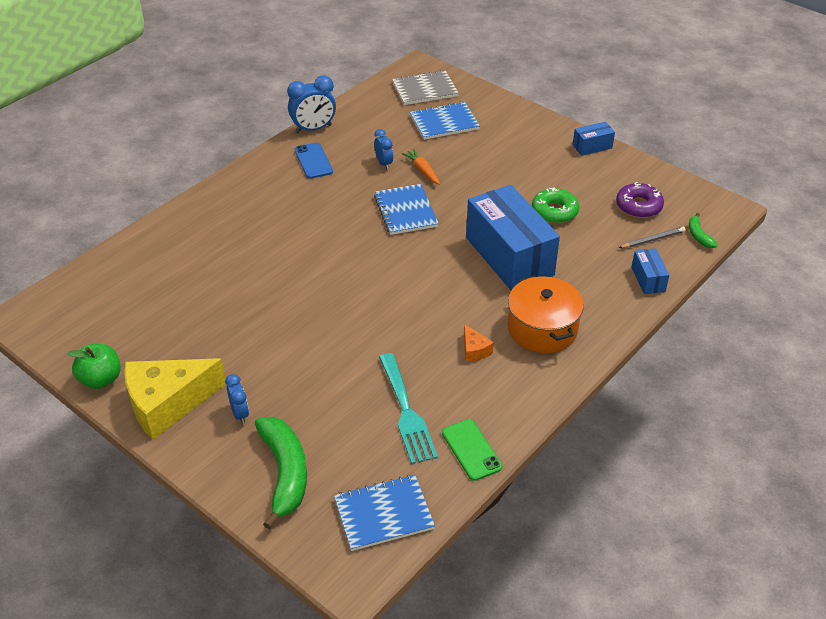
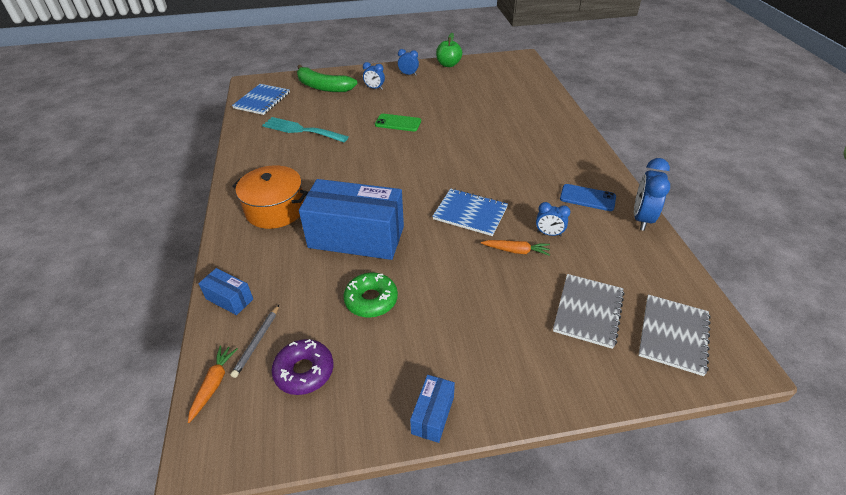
camera: 130 degrees right, 0 degrees up
yellow cheese [124,358,226,439] -> blue clock [398,49,419,76]
blue notebook [410,102,480,140] -> grey notebook [553,274,625,349]
green phone [442,419,502,481] -> green phone moved to [375,114,421,131]
orange cheese [464,324,494,362] -> none
green banana [689,213,718,248] -> orange carrot [188,346,238,423]

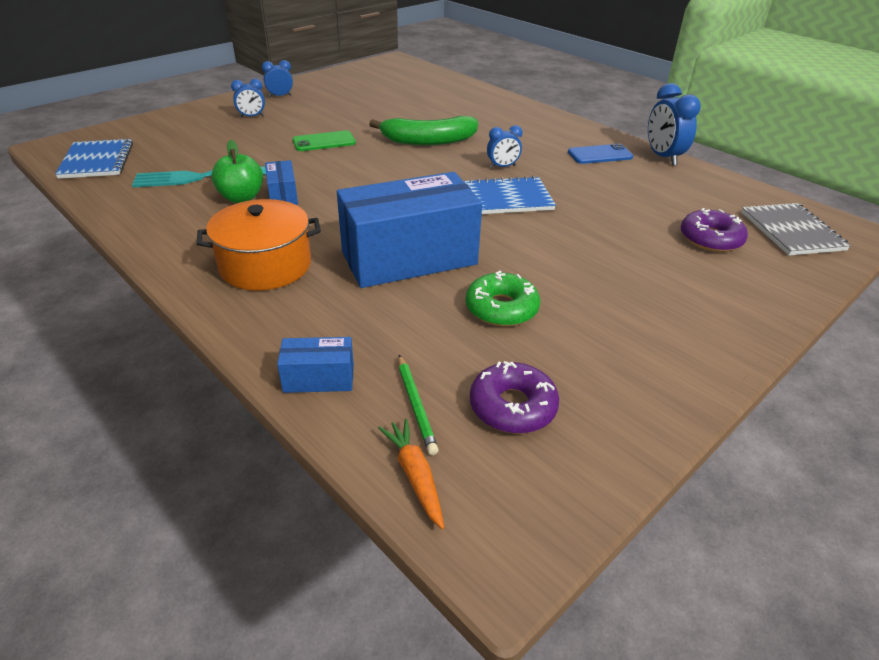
camera: 35 degrees left, 5 degrees down
grey pencil [231,305,279,378] -> green pencil [398,355,439,455]
green banana [297,65,358,92] -> green banana moved to [369,116,478,145]
blue box [410,375,455,443] -> blue box moved to [265,160,298,205]
green apple [436,33,462,67] -> green apple moved to [211,140,263,203]
orange carrot [481,240,550,256] -> none
blue clock [536,202,570,237] -> blue clock moved to [487,125,522,168]
grey notebook [553,274,625,349] -> purple donut [681,208,748,252]

